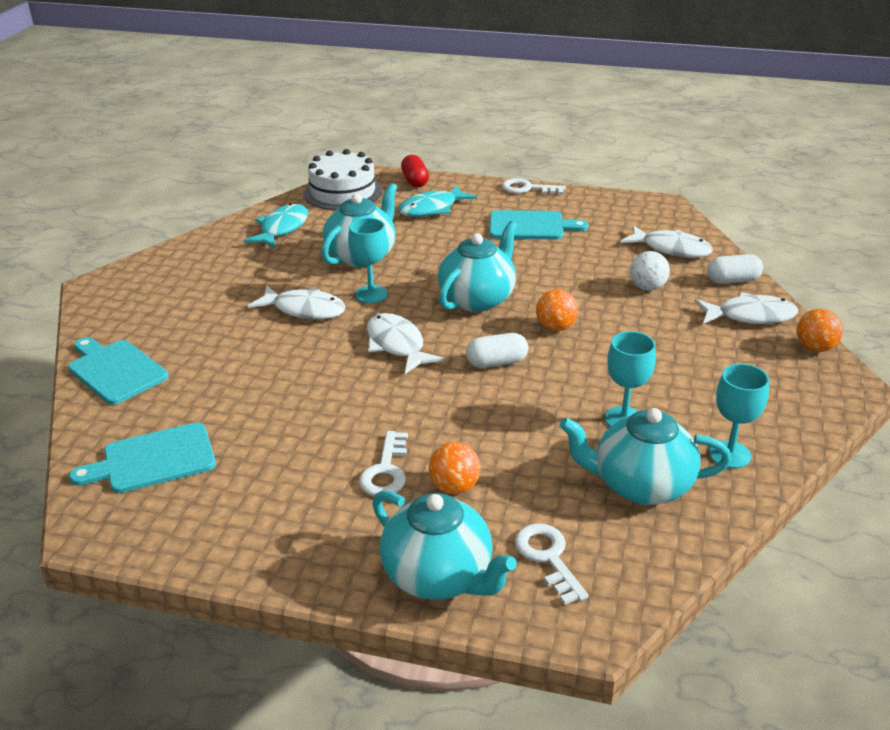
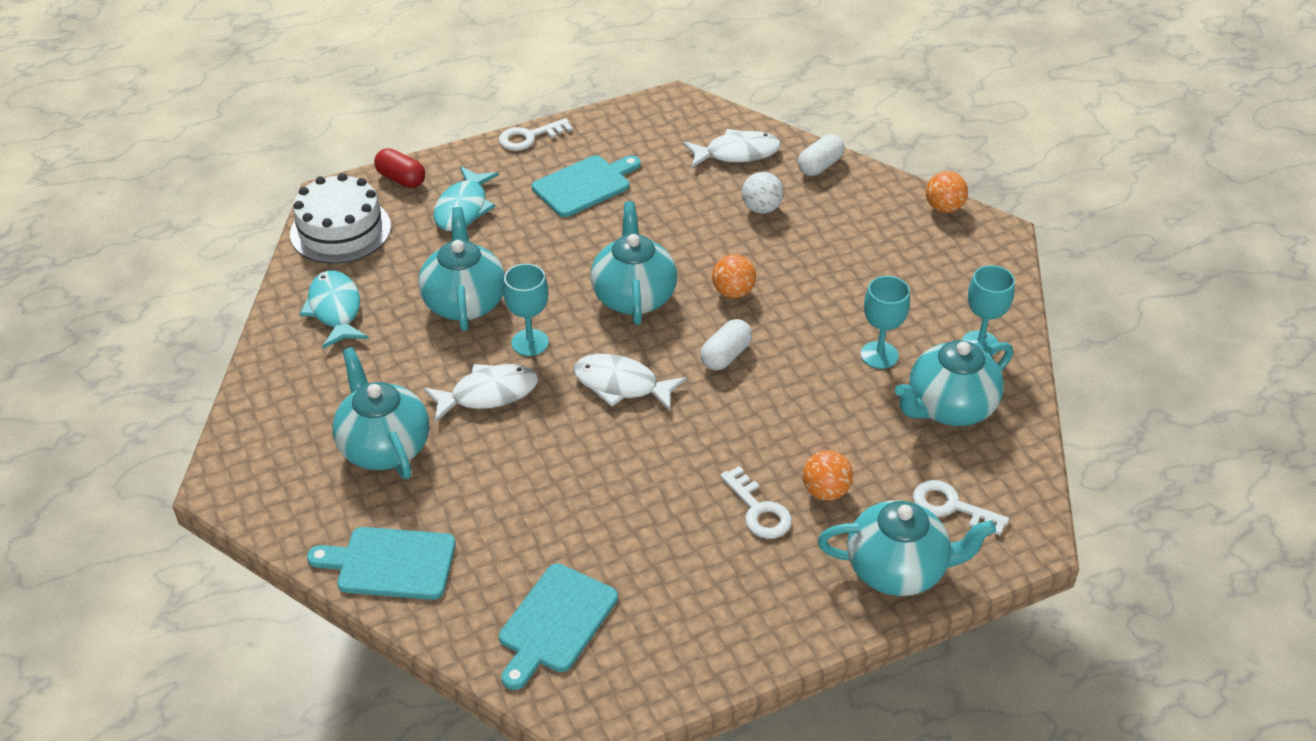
camera: 40 degrees left, 10 degrees up
white fish [695,292,798,324] -> none
none -> turquoise teapot [333,347,429,479]

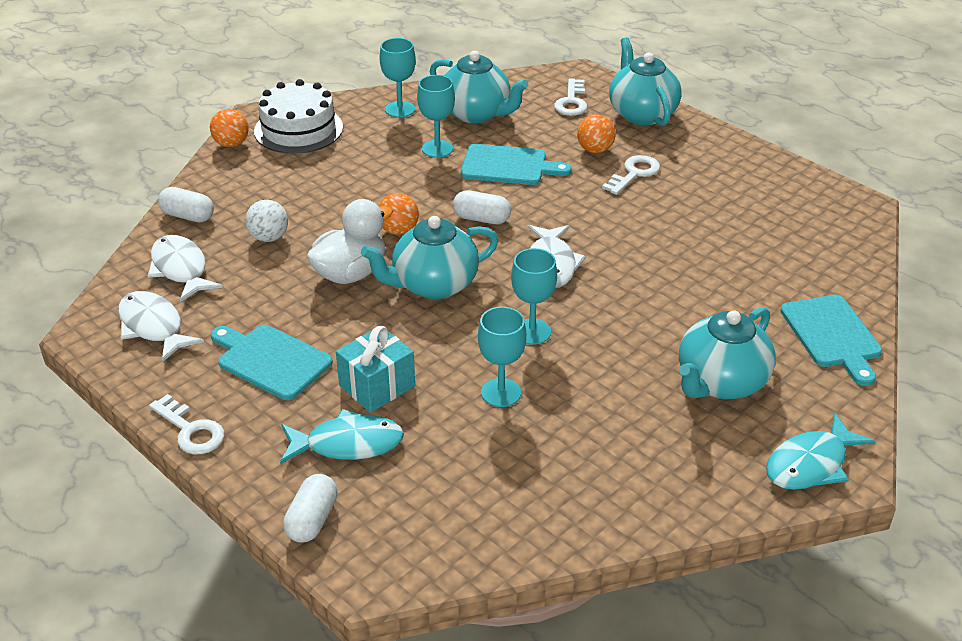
camera: 110 degrees left, 5 degrees down
white cake [290,173,391,264] -> white cake moved to [254,79,343,154]
turquoise fish [299,270,369,349] -> turquoise fish moved to [766,413,876,490]
red capsule [374,148,425,188] -> white capsule [283,474,337,543]
turquoise teapot [418,207,505,331] -> turquoise goblet [478,307,526,407]
white fish [423,364,538,423] -> white fish moved to [118,291,204,363]
turquoise cutting board [499,563,618,690] -> turquoise cutting board moved to [461,144,572,185]
none -> white duck [307,199,393,284]
none -> turquoise gift [336,326,415,412]

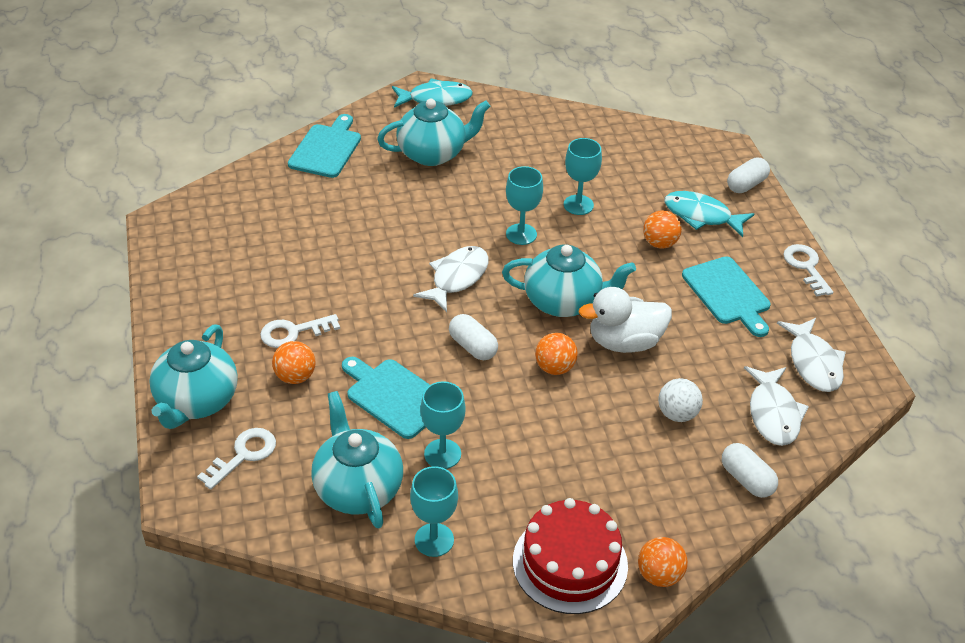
camera: 150 degrees left, 5 degrees up
white cake [254,79,343,154] -> red cake [513,498,628,614]
turquoise gift [336,326,415,412] -> orange ball [643,210,682,249]

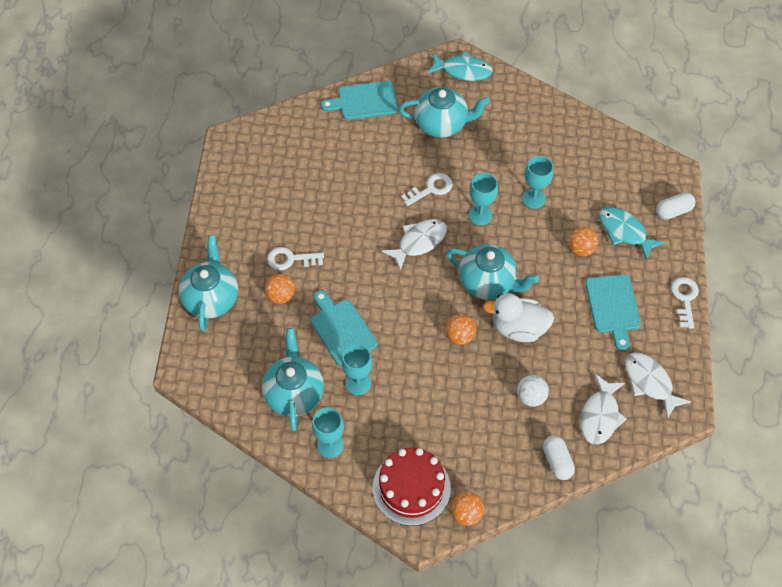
camera: 20 degrees right, 15 degrees up
turquoise teapot [149,324,238,429] -> turquoise teapot turned 150 degrees clockwise [179,235,238,331]
white key [197,428,276,490] -> white key moved to [401,173,453,206]
turquoise cutting board [288,114,361,178] -> turquoise cutting board turned 135 degrees counterclockwise [321,81,398,120]
white capsule [449,314,498,360] -> none
white fish [777,318,846,392] -> white fish turned 135 degrees clockwise [625,352,691,419]

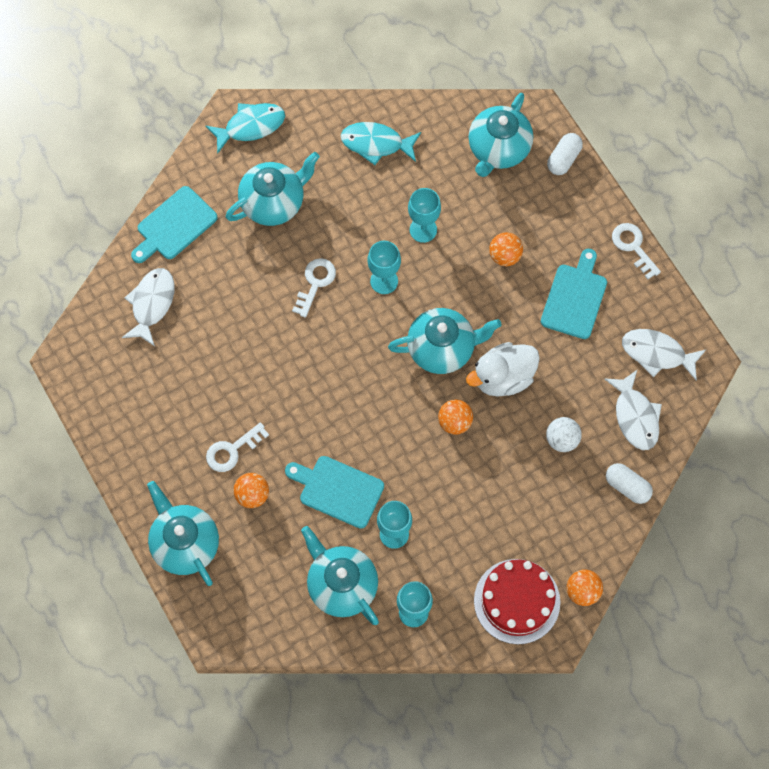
camera: 35 degrees left, 10 degrees up
white fish [382,219,447,271] -> white fish moved to [122,268,175,347]
turquoise cutting board [585,274,641,351] -> turquoise cutting board turned 120 degrees counterclockwise [541,249,607,339]
turquoise fish [599,207,665,261] -> turquoise fish moved to [341,122,421,165]
none -> turquoise teapot [468,93,533,177]

